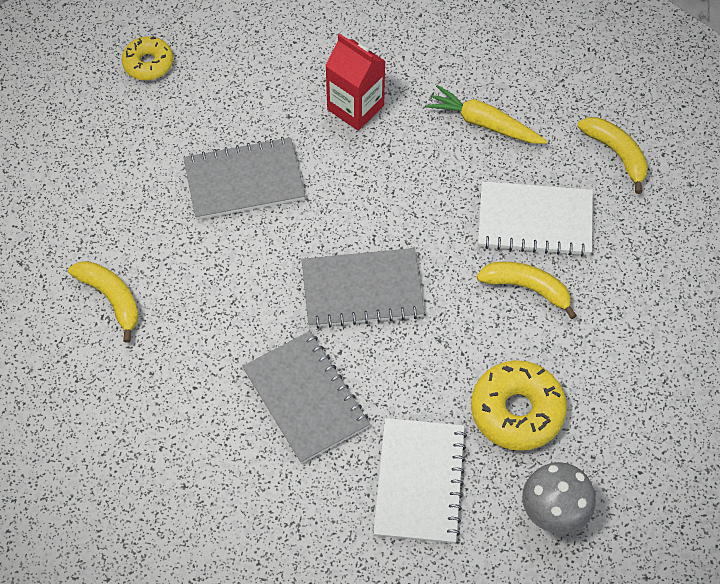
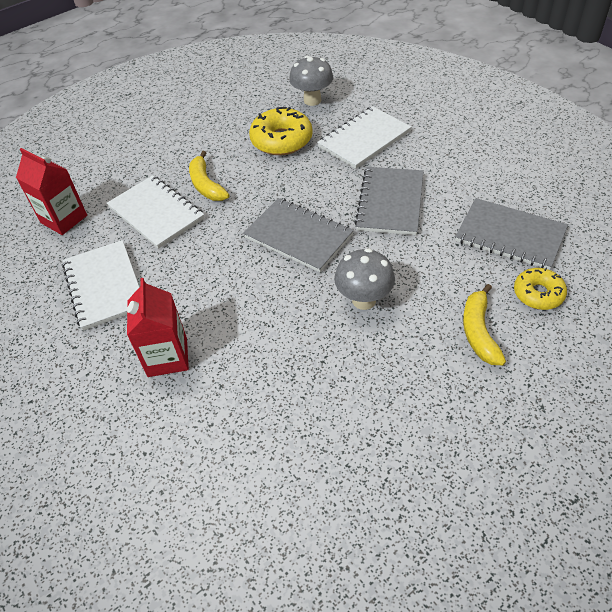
camera: 135 degrees left, 10 degrees down
yellow donut [122,36,173,80] -> yellow donut moved to [514,268,567,310]
grey notebook [183,137,305,220] -> grey notebook moved to [455,198,568,270]
yellow carrot [425,85,547,144] -> white notebook [62,240,139,331]
yellow banana [577,117,648,194] -> red carton [16,148,87,235]
none -> grey mushroom [334,248,395,310]

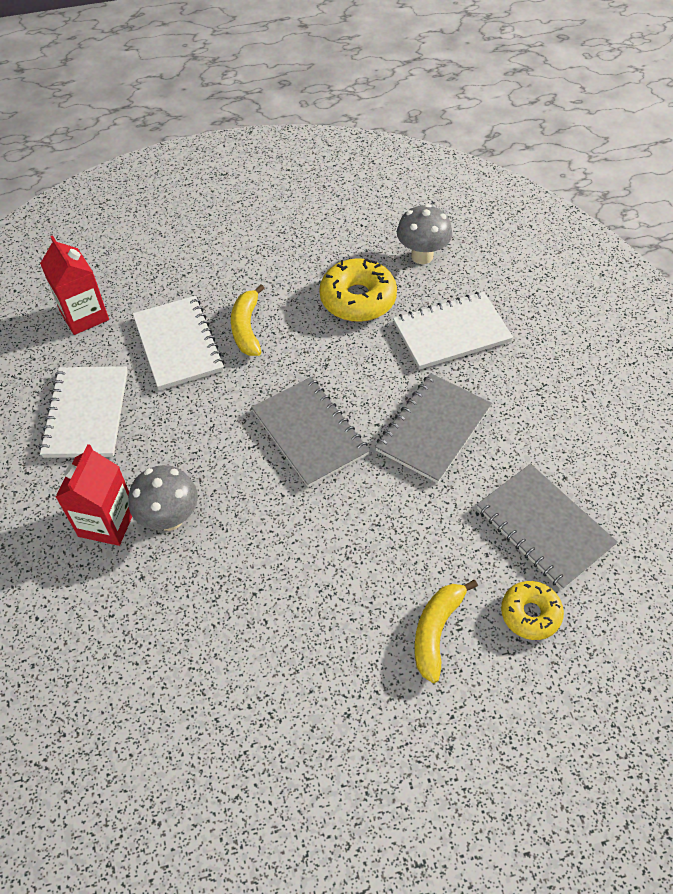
camera: 20 degrees right, 5 degrees up
grey mushroom [334,248,395,310] -> grey mushroom moved to [129,465,198,531]

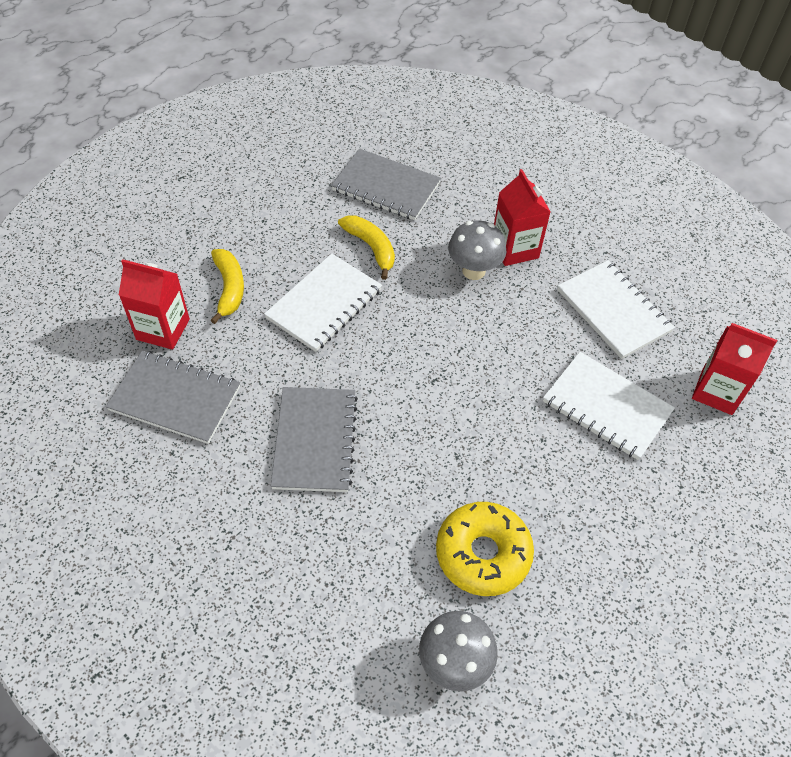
camera: 145 degrees right, 0 degrees up
yellow banana [231,284,264,356] -> yellow banana moved to [338,216,395,280]
grey notebook [251,377,370,487] -> grey notebook moved to [331,149,441,220]
white notebook [393,292,513,370] -> white notebook moved to [264,253,382,352]
yellow donut [501,581,564,640] -> red carton [119,259,190,350]

